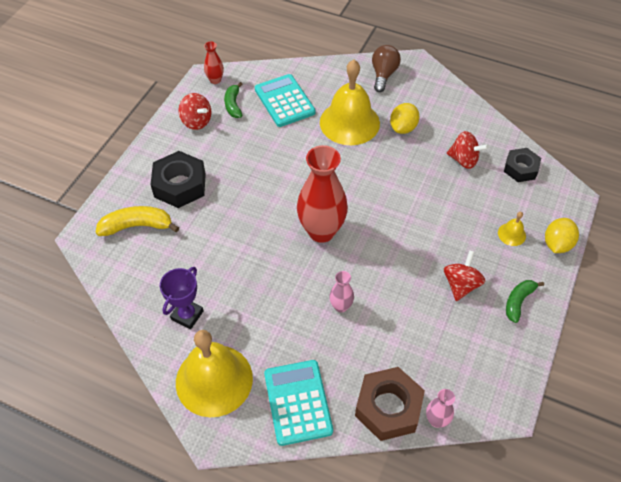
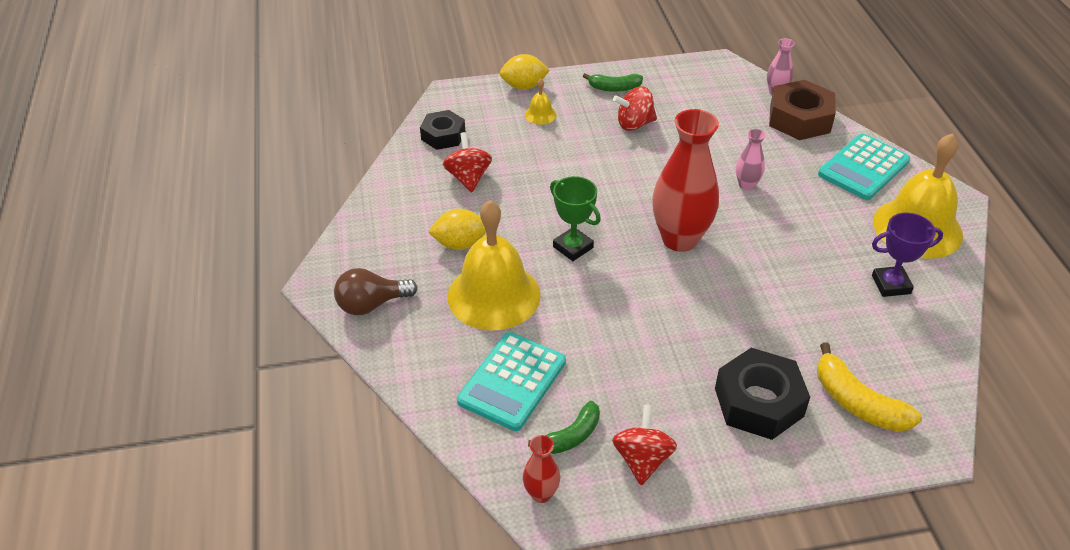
camera: 125 degrees left, 10 degrees down
none -> green trophy [550,176,601,261]

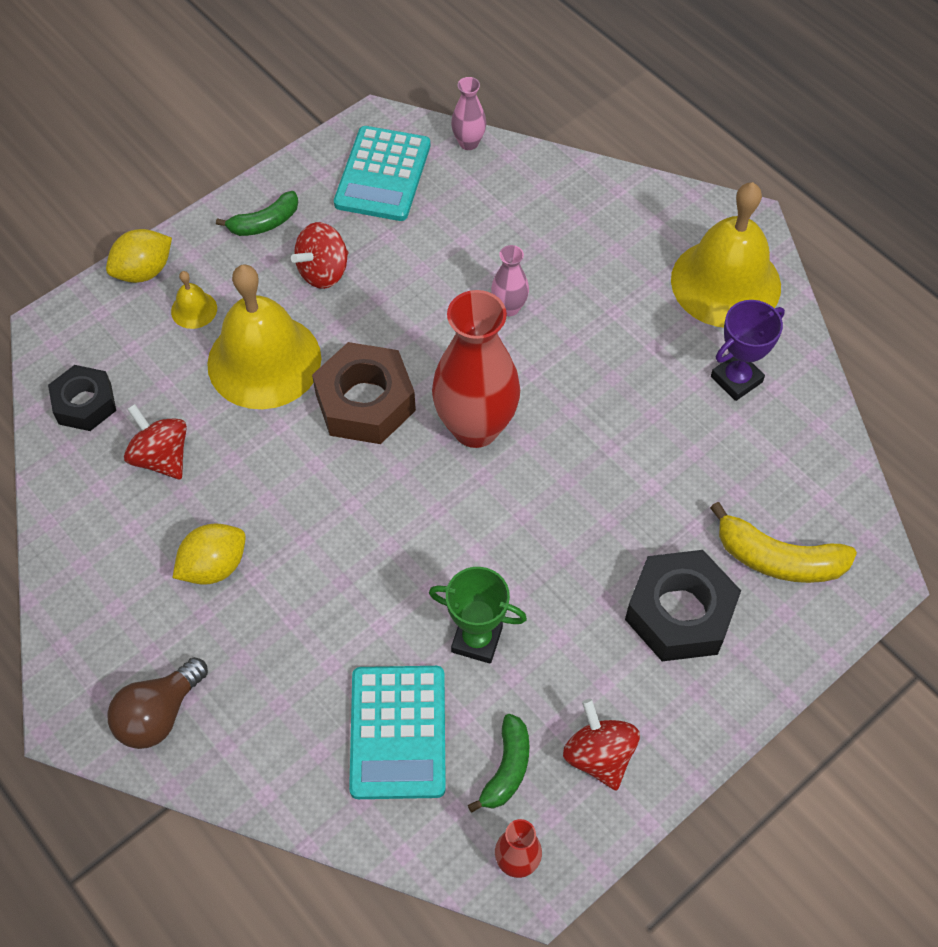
camera: 30 degrees left, 15 degrees up
yellow bell [448,200,541,330] -> yellow bell moved to [207,264,321,409]
green trophy [550,176,601,261] -> green trophy moved to [429,567,527,664]
brown nut [769,80,836,140] -> brown nut moved to [312,342,416,444]
turquoise calculator [818,134,910,200] -> turquoise calculator moved to [334,126,430,221]

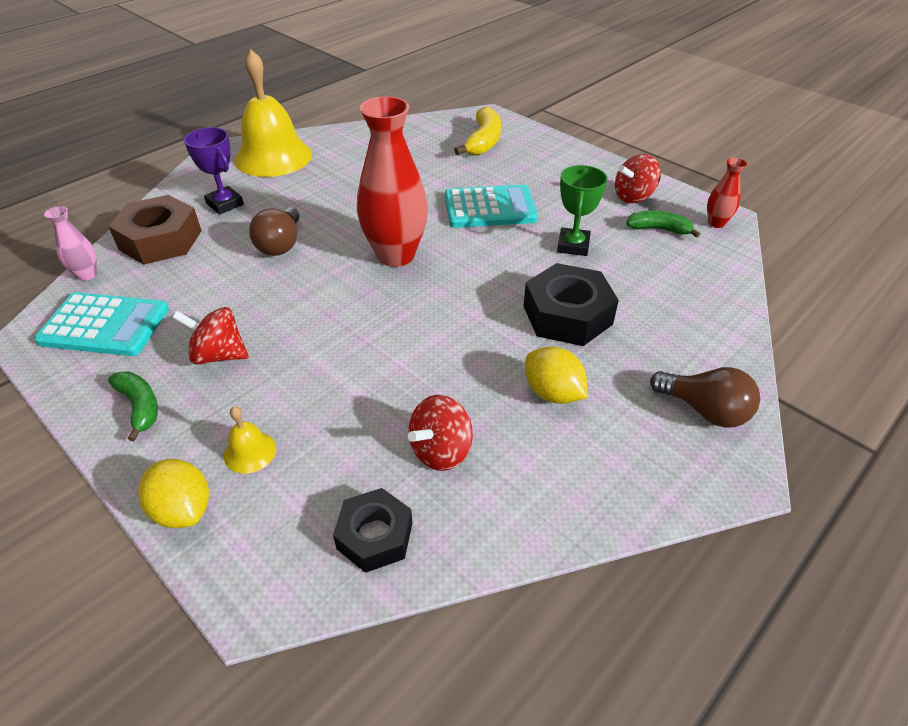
camera: 95 degrees left, 15 degrees down
yellow bell [207,264,321,409] -> none
red spinning top [291,222,348,289] -> red spinning top turned 150 degrees clockwise [172,307,249,365]
brown nut [312,342,416,444] -> brown nut moved to [108,195,202,265]
turquoise calculator [349,666,446,799] -> turquoise calculator moved to [445,185,538,228]
pink vase [491,245,529,316] -> brown light bulb [249,207,299,256]
black nut [625,550,741,661] -> black nut moved to [523,263,619,346]
purple trophy [711,300,785,401] -> purple trophy moved to [184,127,244,215]

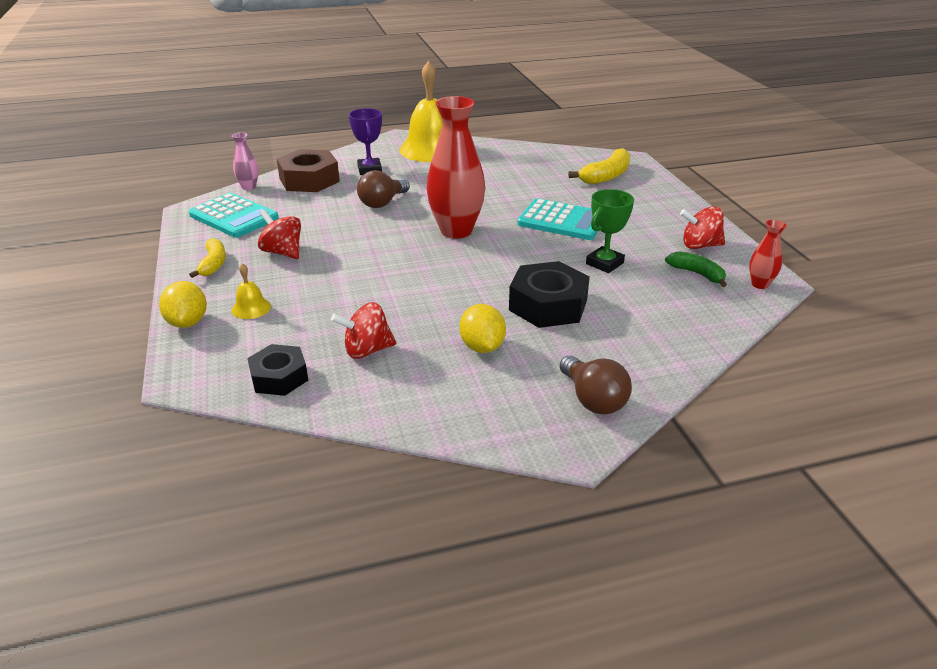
camera: 30 degrees right, 10 degrees down
green banana [108,371,158,441] -> yellow banana [189,238,226,278]

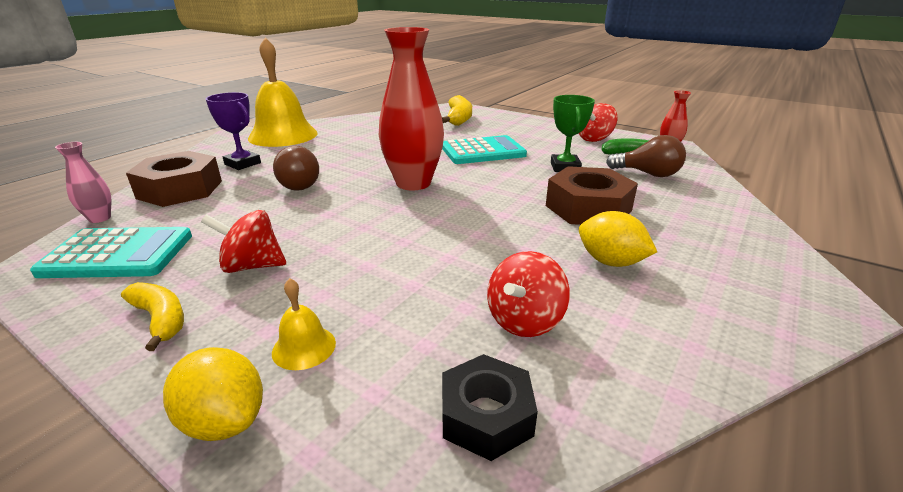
camera: 40 degrees left, 5 degrees down
black nut [509,261,590,328] -> brown nut [546,166,638,225]
brown light bulb [559,356,632,414] -> brown light bulb moved to [606,135,686,177]

